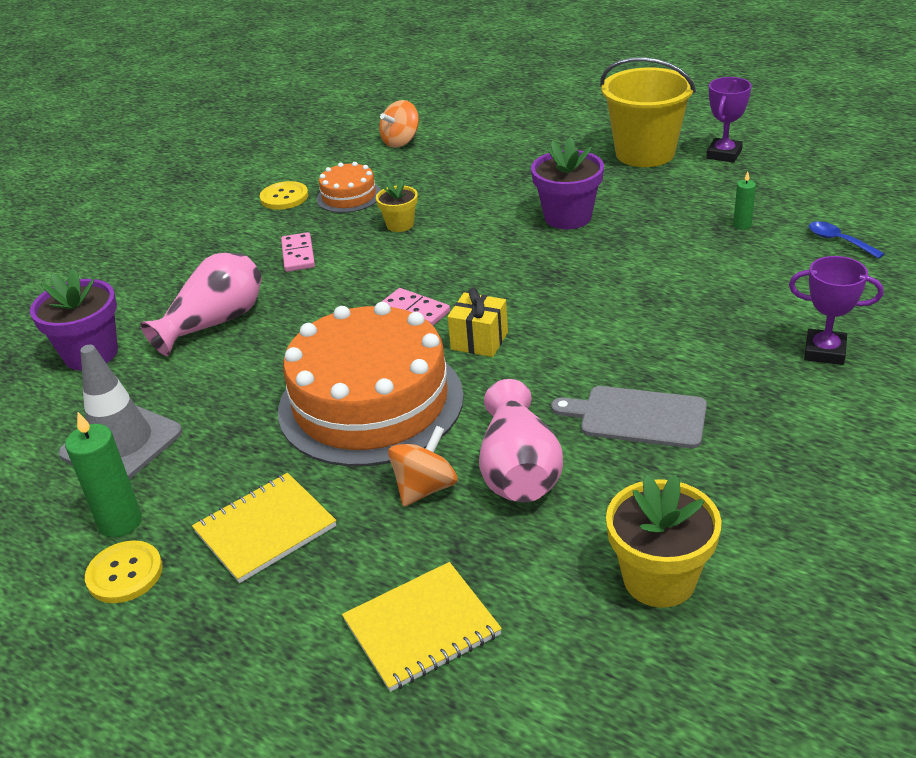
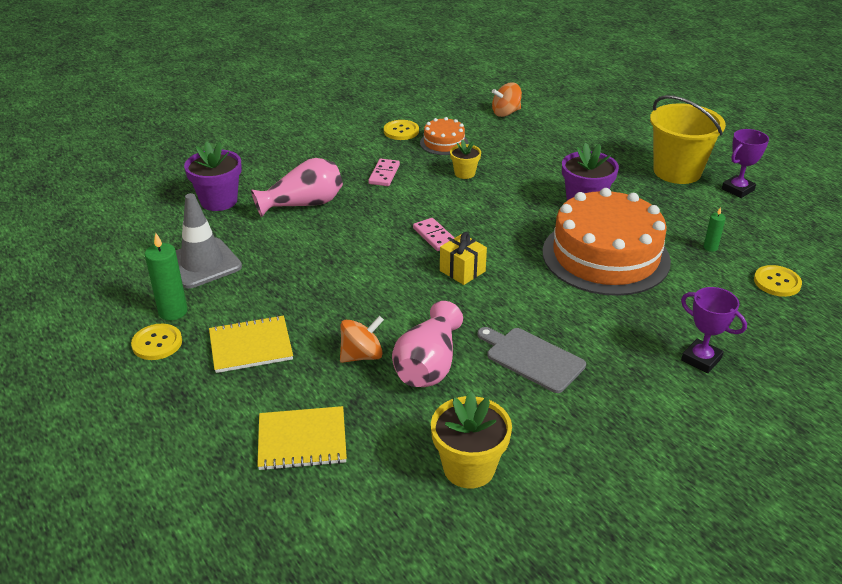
camera: 20 degrees right, 0 degrees up
orange cake [278,302,464,466] -> orange cake moved to [543,188,671,296]
blue spoon [809,221,885,259] -> yellow button [754,265,802,297]

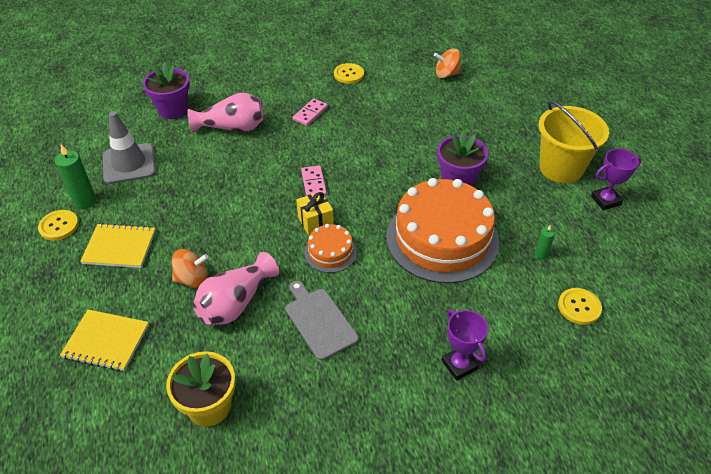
camera: 20 degrees right, 10 degrees up
orange cake [420,117,468,155] -> orange cake moved to [304,224,357,273]
yellow flower pot [450,139,481,179] -> none

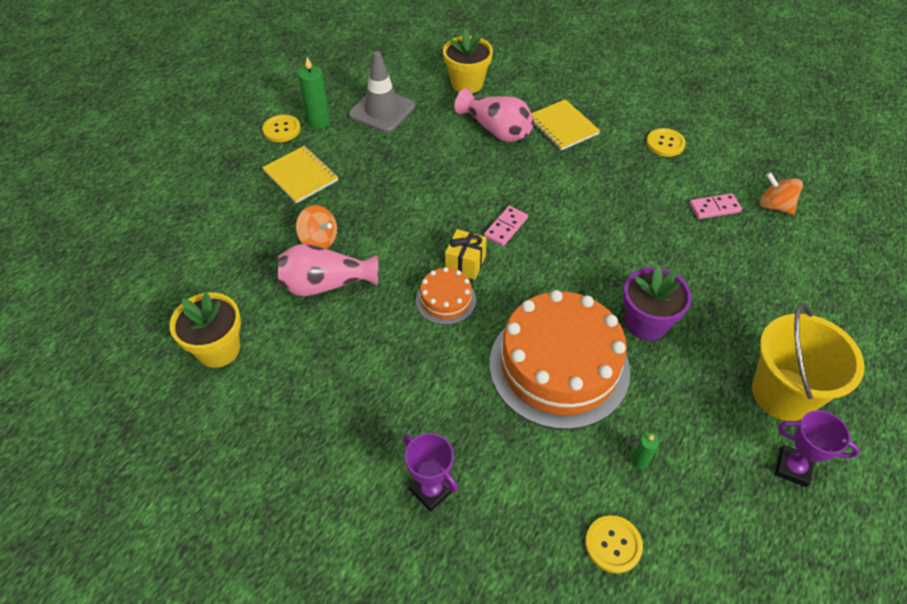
camera: 45 degrees right, 5 degrees up
yellow notebook [60,309,149,371] -> yellow notebook moved to [531,99,600,151]
purple flower pot [143,62,190,119] -> yellow flower pot [443,29,493,93]
grey cutting board [285,281,359,360] -> none
pink domino [293,98,328,126] -> pink domino moved to [689,193,742,219]
purple trophy [442,309,488,381] -> purple trophy turned 60 degrees counterclockwise [403,433,458,512]

